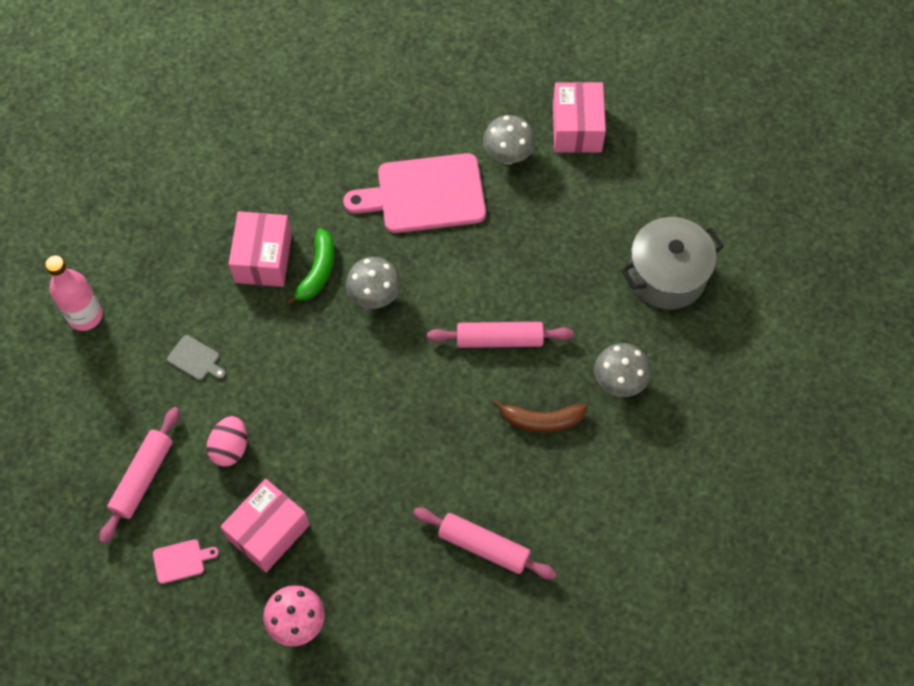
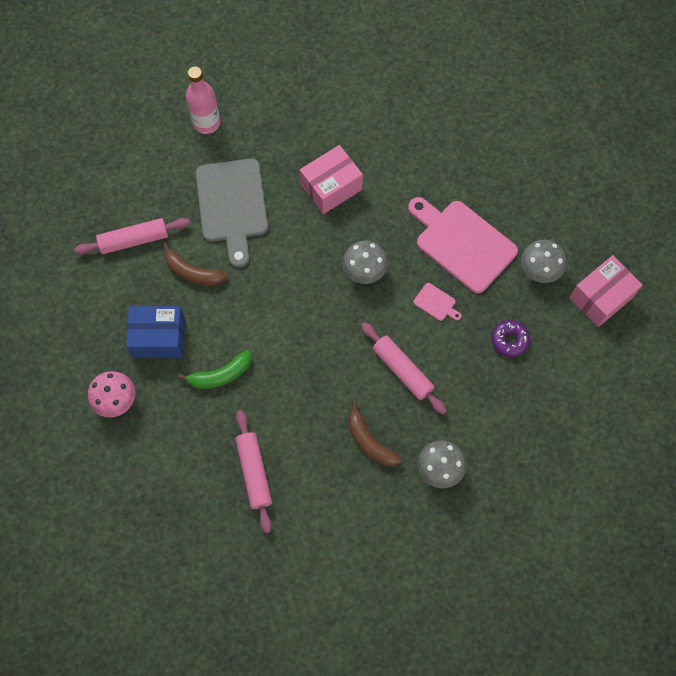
camera: 50 degrees right, 5 degrees up
pink cutting board [153,539,219,584] -> pink cutting board moved to [413,283,461,321]
grey cutting board [167,335,226,380] -> grey cutting board [196,159,268,268], size x2.44
pink egg [207,416,247,467] -> brown banana [162,243,228,286]
pink box [220,479,310,572] -> blue box [126,306,185,358]
green banana [285,228,334,305] -> green banana moved to [177,350,251,389]
grey pot [621,217,724,309] -> none
none -> purple donut [492,320,530,357]

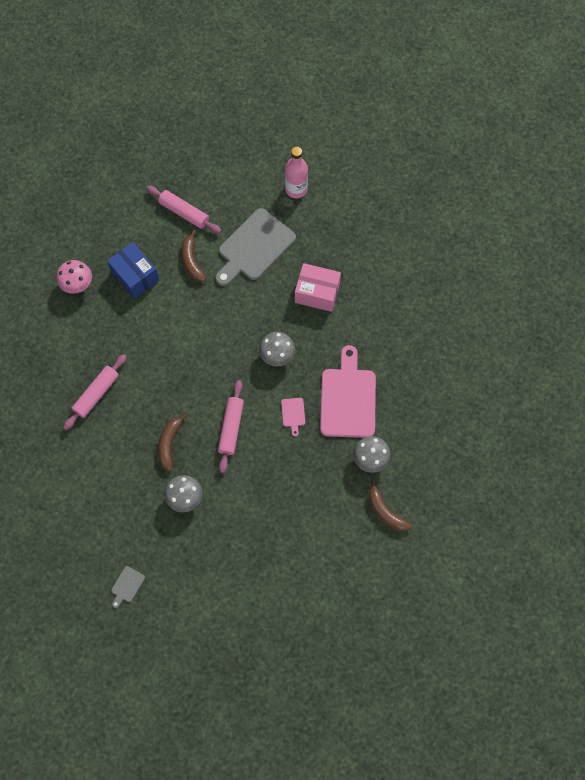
camera: 50 degrees right, 0 degrees up
green banana [177,350,251,389] -> none
purple donut [492,320,530,357] -> none
pink box [569,255,643,327] -> brown banana [369,479,412,531]
none -> grey cutting board [111,566,145,608]

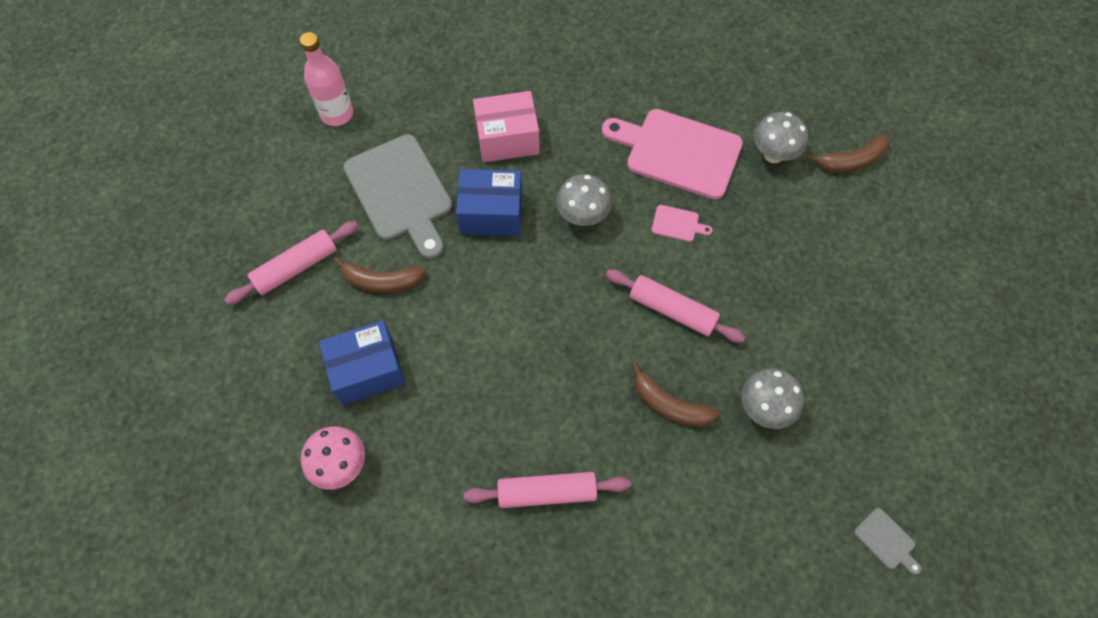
camera: 70 degrees left, 5 degrees down
pink rolling pin [63,354,127,430] -> pink rolling pin turned 60 degrees counterclockwise [463,472,631,508]
pink box [295,263,341,312] -> pink box turned 45 degrees clockwise [473,91,540,162]
none -> blue box [456,169,522,236]

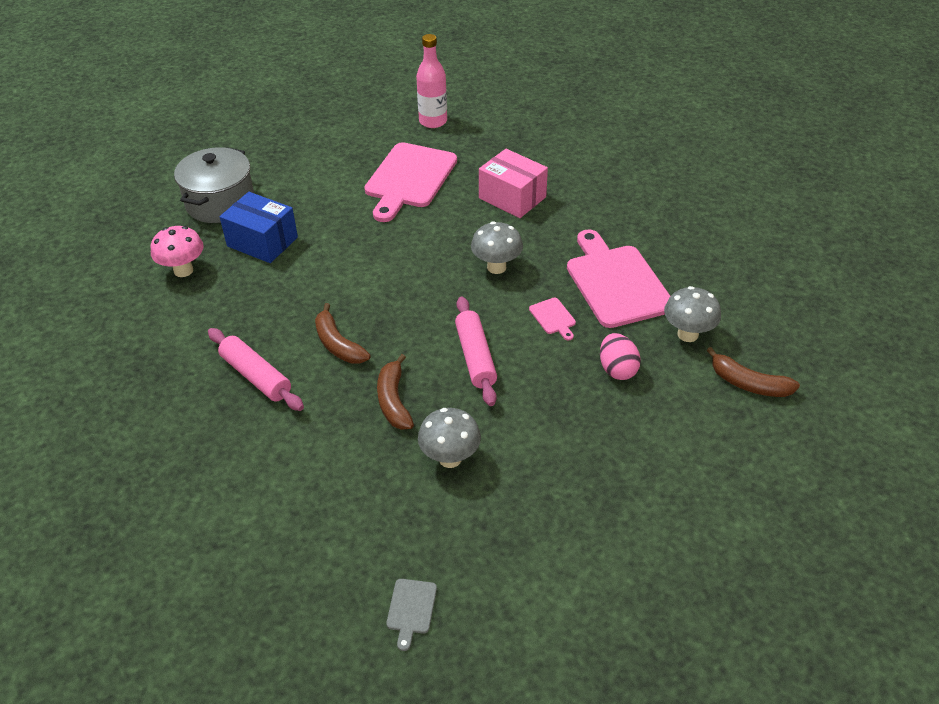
camera: 50 degrees right, 20 degrees down
pink rolling pin [224,221,358,305] -> none
brown banana [333,257,426,292] -> brown banana moved to [315,303,371,364]
grey cutting board [343,134,453,259] -> pink cutting board [364,142,457,222]
blue box [456,169,522,236] -> none
none -> grey pot [174,147,254,223]
none -> pink egg [600,333,641,380]

